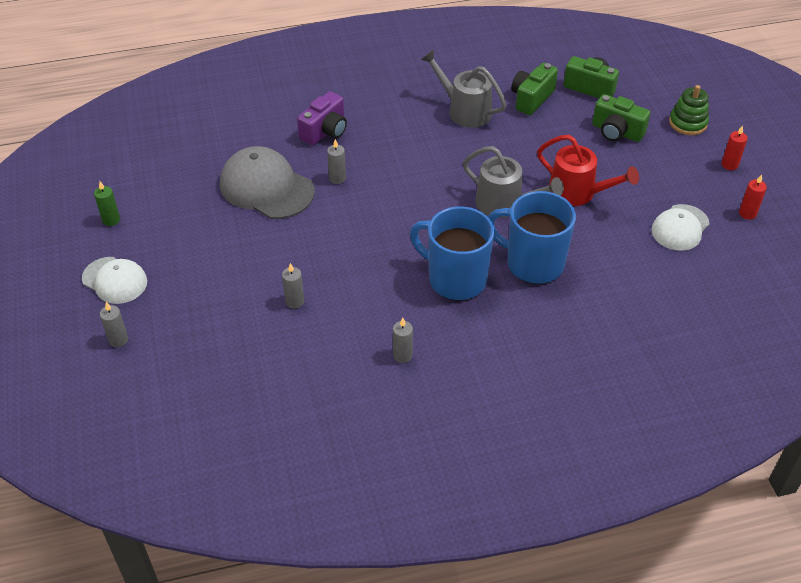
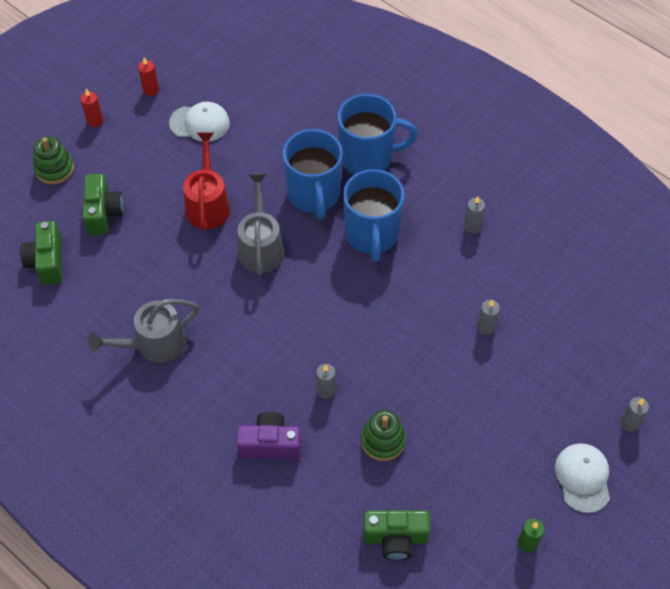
camera: 125 degrees left, 10 degrees up
grey cap [220,146,315,219] -> green stacking toy [361,410,406,461]
grey watering can [421,49,507,128] -> grey watering can turned 60 degrees clockwise [88,299,199,363]
green camera [511,63,558,115] -> green camera moved to [363,510,430,560]
none -> blue mug [338,94,418,175]

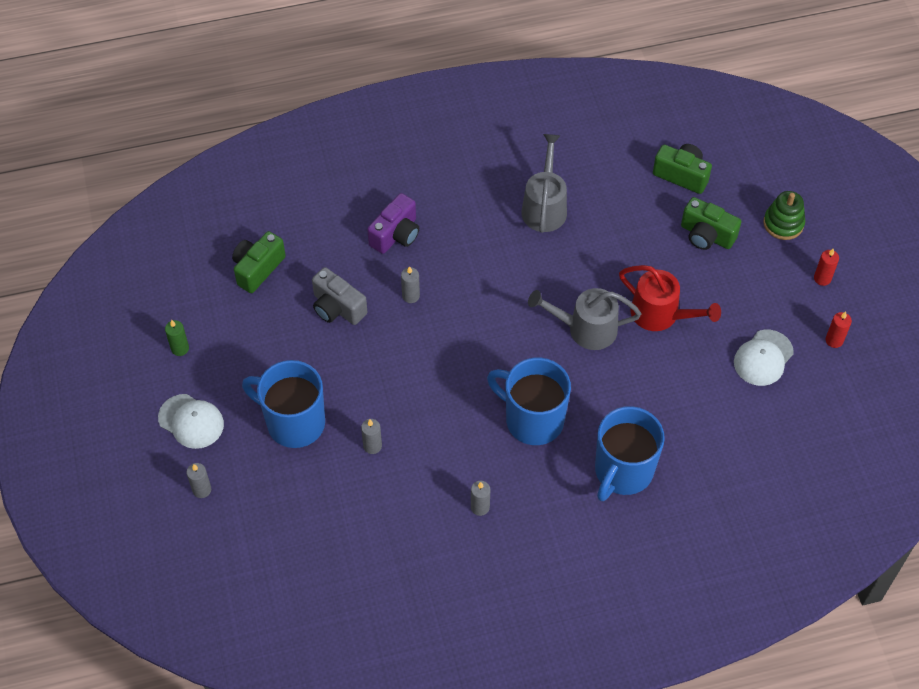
camera: 125 degrees right, 0 degrees up
grey watering can [238,174,284,275] -> grey watering can turned 150 degrees clockwise [528,288,641,350]
blue mug [283,129,343,219] -> blue mug moved to [242,360,325,448]
green stacking toy [361,410,406,461] -> grey camera [312,267,367,325]

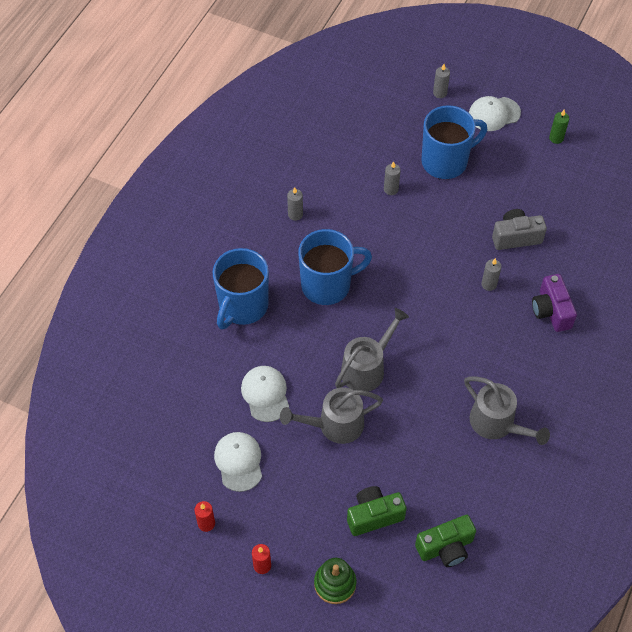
camera: 130 degrees right, 0 degrees up
green camera [232,231,286,293] -> none
blue mug [595,406,665,501] -> blue mug turned 135 degrees counterclockwise [213,248,269,329]
red watering can [619,265,721,331] -> grey watering can [280,387,383,444]
none -> white cap [241,366,289,422]

